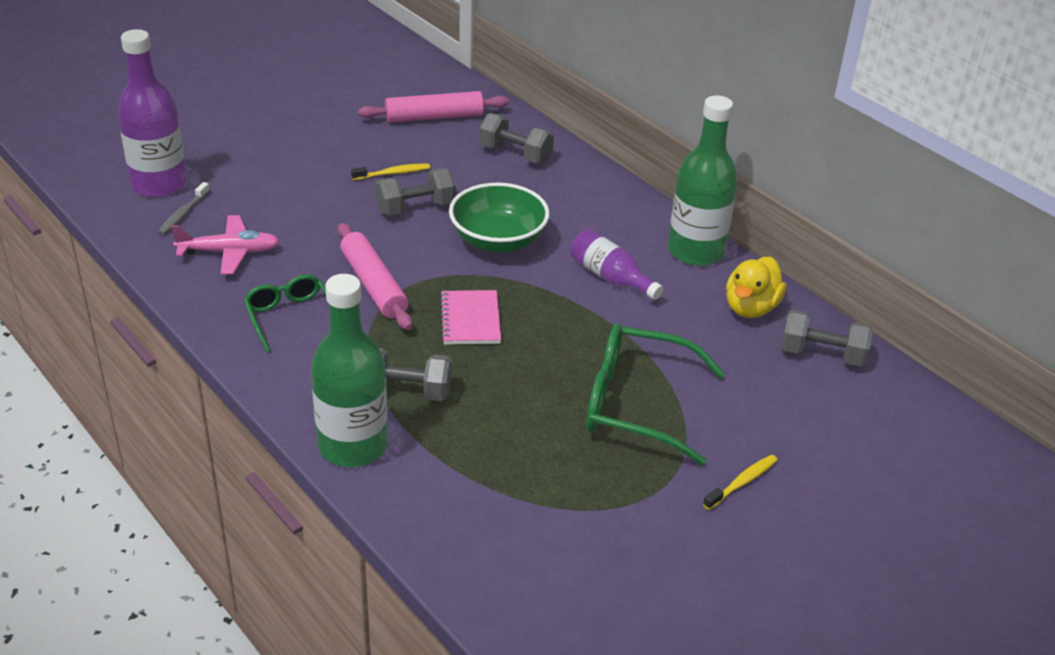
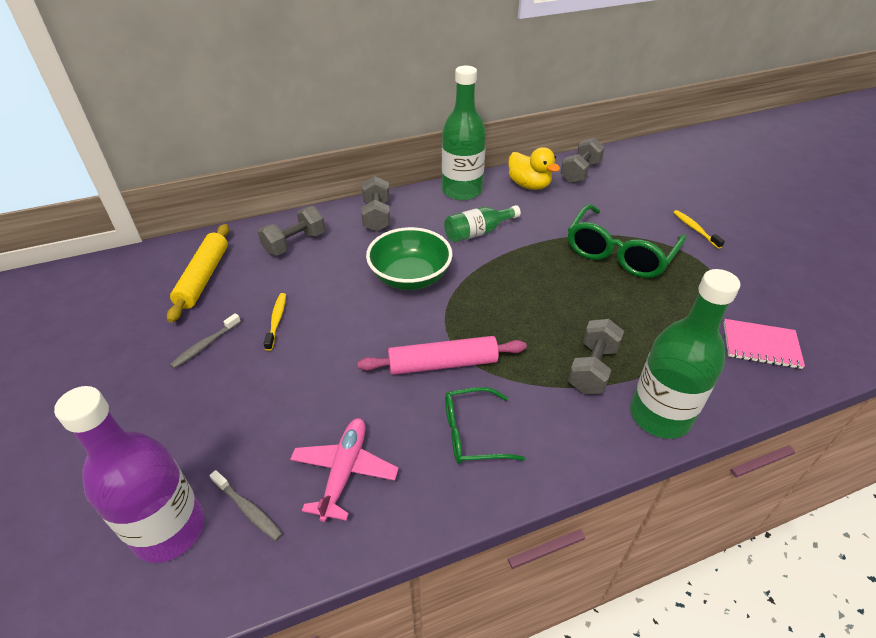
camera: 70 degrees left, 5 degrees up
pink rolling pin [358,91,509,123] -> yellow rolling pin [167,224,229,323]
grey dumbbell [376,168,456,216] -> grey dumbbell moved to [361,176,390,232]
pink notebook [440,290,501,345] -> pink notebook moved to [723,319,805,369]
purple bottle [571,229,663,300] -> green bottle [444,205,521,243]
none -> grey toothbrush [170,313,241,369]

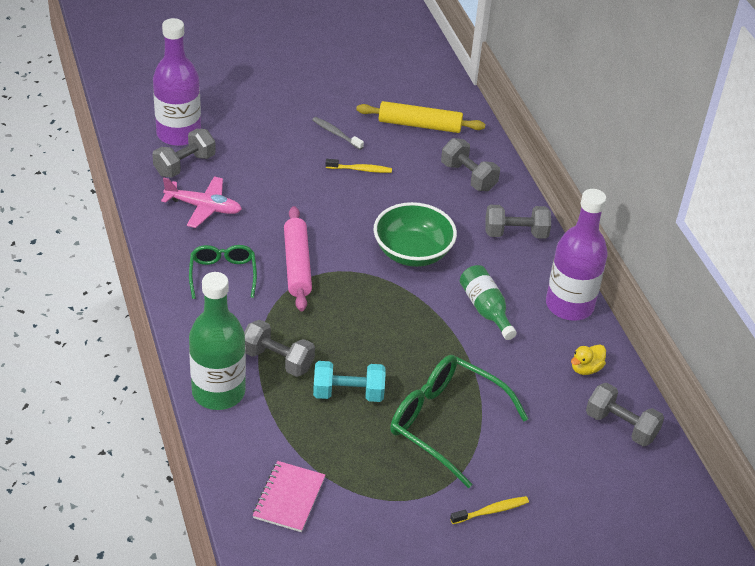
camera: 90 degrees right, 0 degrees up
grey toothbrush [210,470,283,541] -> grey dumbbell [152,129,216,178]
green bottle [442,66,486,201] -> purple bottle [546,189,608,321]
yellow duck [508,147,560,190] -> yellow duck [571,345,606,375], size x0.62
none -> turquoise dumbbell [313,361,386,402]

